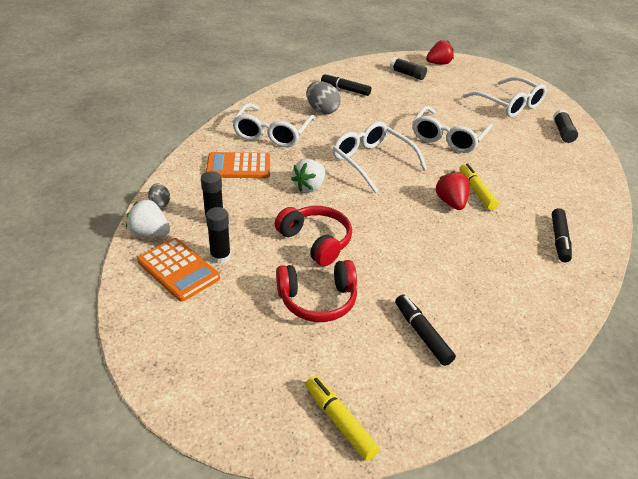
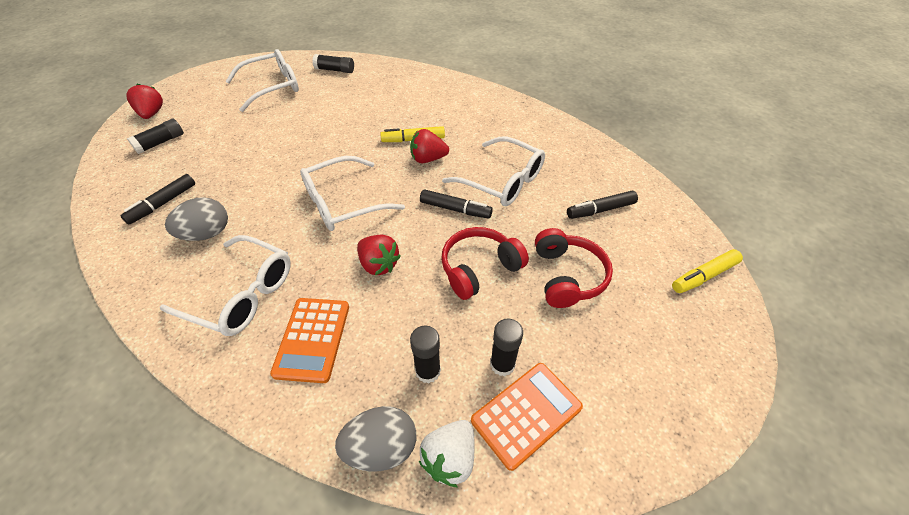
camera: 80 degrees left, 10 degrees up
grey egg [148,183,170,208] -> grey egg [335,406,417,472], size x1.79
white strawberry [291,159,325,193] -> red strawberry [357,235,401,275]
white glasses [413,106,492,153] -> white glasses moved to [442,137,545,206]
black marker [552,208,572,262] -> black marker moved to [420,189,493,219]

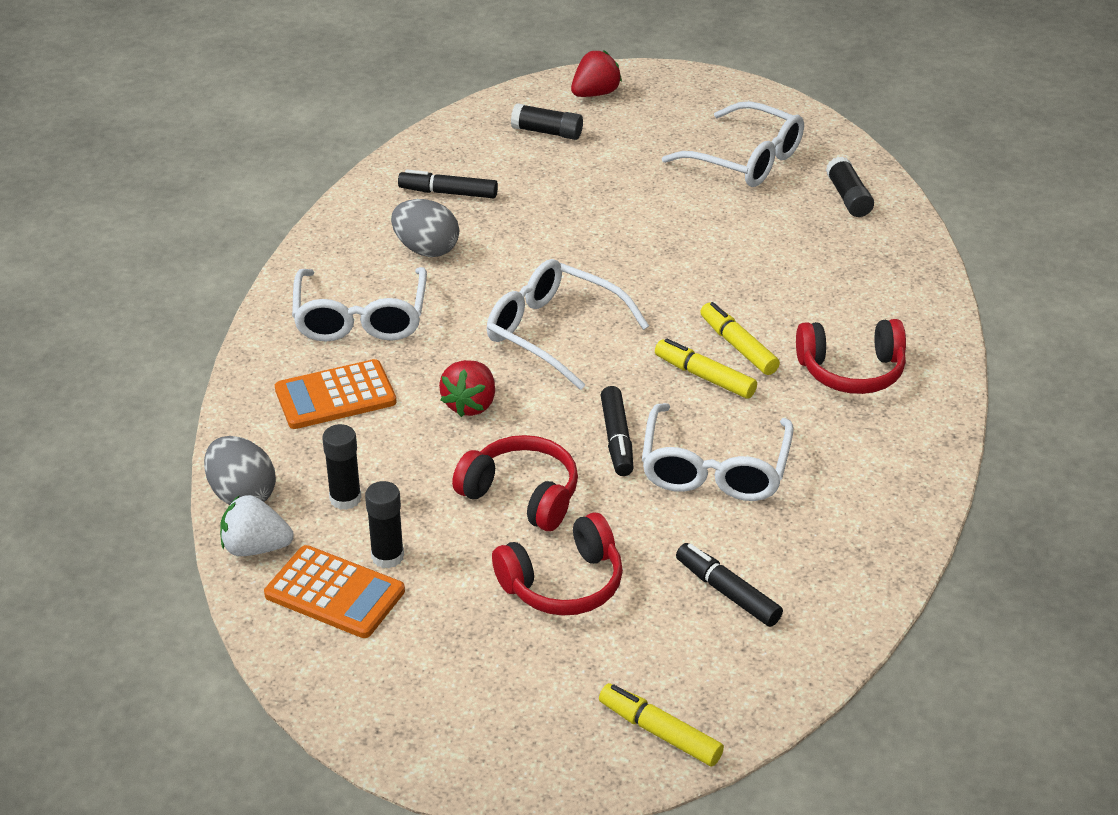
camera: 65 degrees right, 10 degrees down
red strawberry [410,129,449,163] -> yellow marker [655,339,757,399]
none -> red headphones [796,319,906,394]

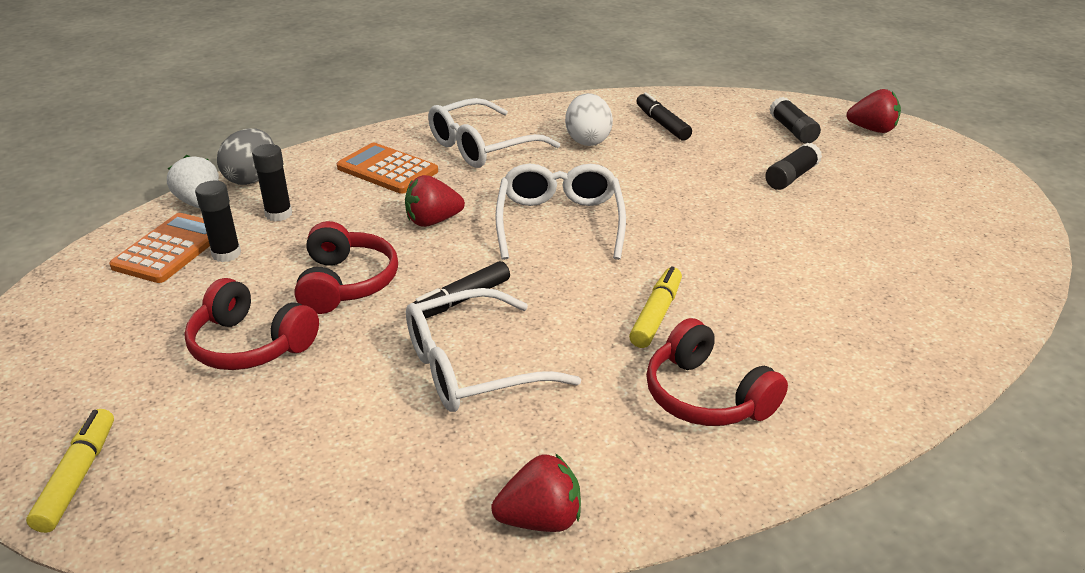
camera: 55 degrees right, 5 degrees down
orange calculator [264,545,405,638] -> orange calculator turned 150 degrees counterclockwise [109,213,210,283]
grey egg [391,199,459,257] -> white egg [565,93,613,146]
yellow marker [655,339,757,399] -> none
white glasses [662,101,804,187] -> none
black marker [676,543,783,627] -> none
black glue stick [826,156,874,217] -> black glue stick moved to [765,143,822,190]
none -> red strawberry [491,453,581,532]

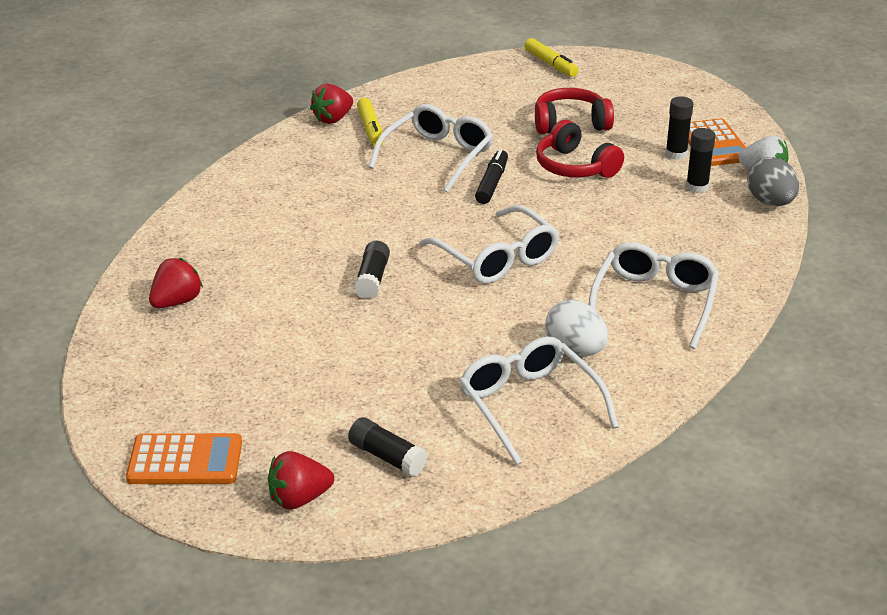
camera: 145 degrees right, 0 degrees up
orange calculator [337,143,438,194] -> orange calculator moved to [126,433,242,484]
red strawberry [405,175,465,227] -> red strawberry moved to [149,258,203,308]
yellow marker [629,266,682,348] -> yellow marker moved to [357,98,384,146]
black marker [637,92,692,140] -> white glasses [459,337,619,465]
red headphones [646,318,788,426] -> none
black glue stick [765,143,822,190] -> black glue stick moved to [354,241,390,299]

